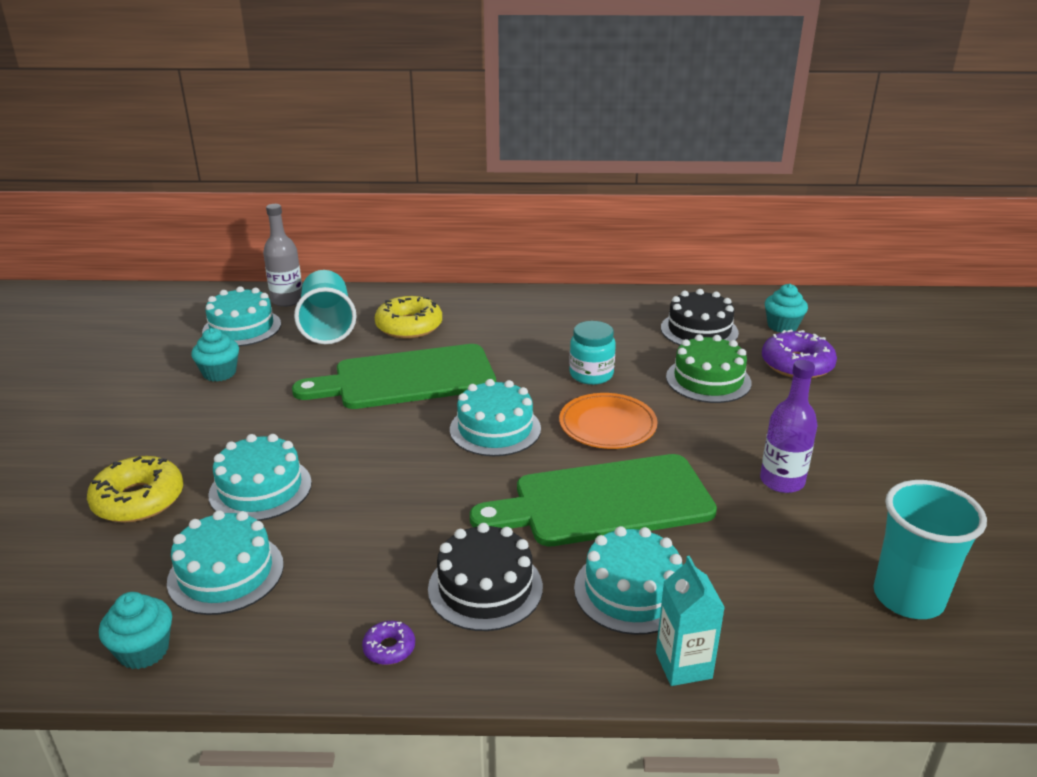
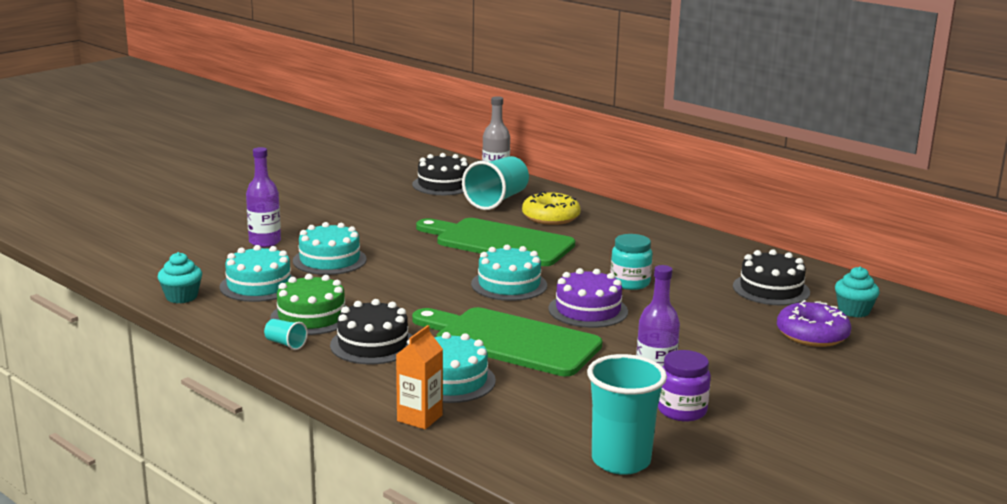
camera: 40 degrees right, 10 degrees down
yellow donut [87,456,183,523] -> purple bottle [246,147,281,247]
turquoise cupcake [191,328,239,382] -> none
turquoise cake [202,286,281,346] -> black cake [412,153,469,195]
purple donut [362,621,415,665] -> turquoise cup [264,319,308,350]
orange plate [559,393,658,449] -> purple cake [548,268,628,328]
turquoise carton [656,556,725,686] -> orange carton [396,325,443,429]
green cake [666,334,751,403] -> green cake moved to [270,274,348,335]
none -> purple jar [658,350,711,421]

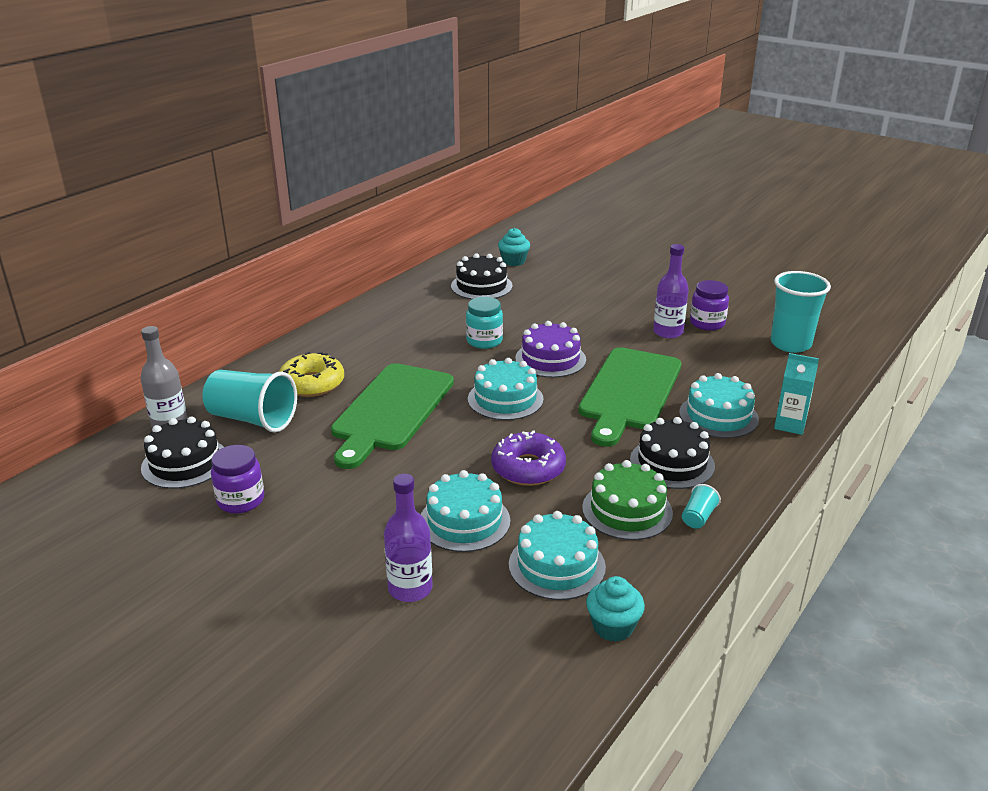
camera: 95 degrees left, 10 degrees up
orange carton [396,325,443,429] -> turquoise carton [774,353,819,435]
purple donut [777,300,851,347] -> purple donut moved to [491,430,566,486]
none -> purple jar [211,445,264,514]

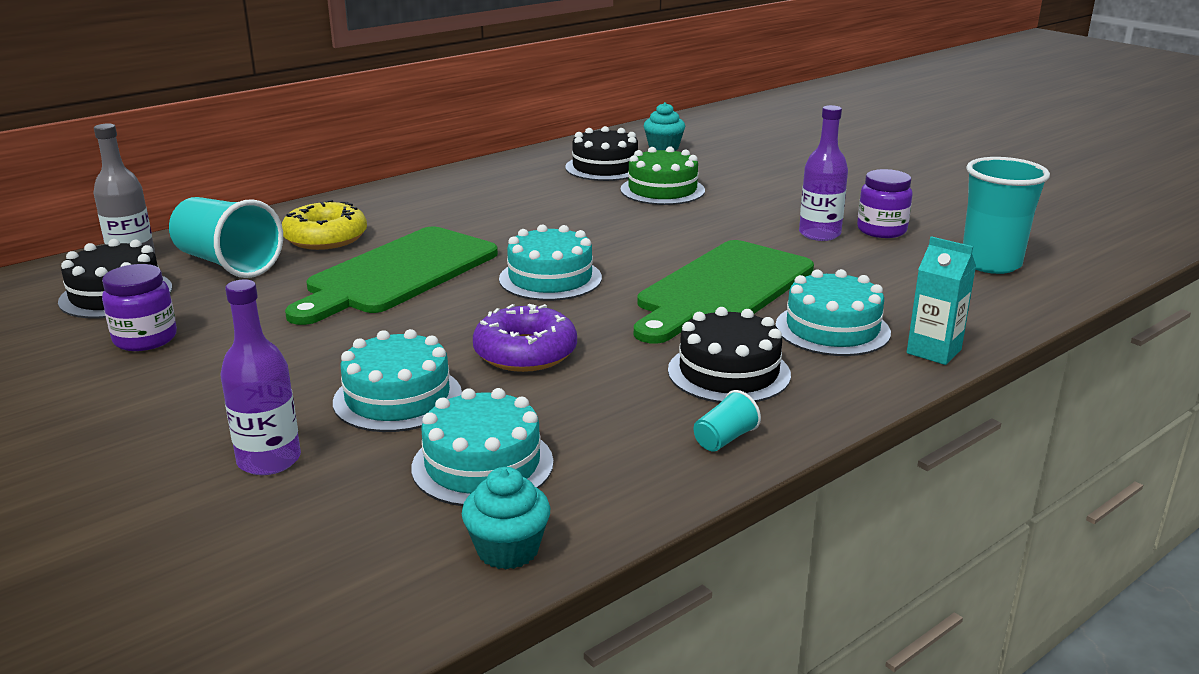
camera: 15 degrees right, 5 degrees down
turquoise jar [466,297,503,349] -> none
purple cake [515,321,586,378] -> none
green cake [582,460,673,540] -> green cake moved to [620,146,705,205]

